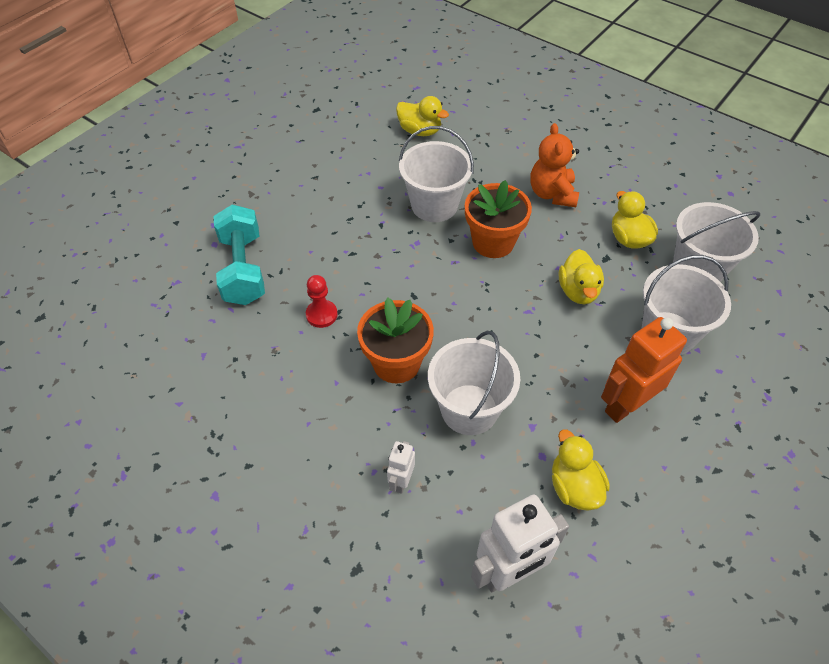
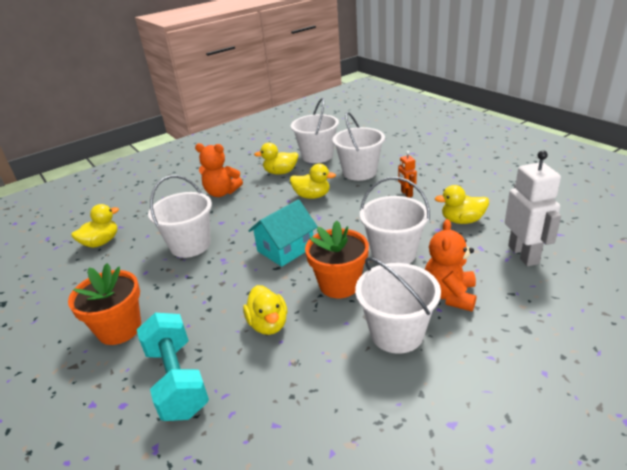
camera: 70 degrees left, 20 degrees down
turquoise dumbbell [214,205,265,305] -> turquoise dumbbell turned 60 degrees clockwise [137,313,209,421]
red pawn [306,275,338,328] -> yellow duck [243,285,287,335]
white robot [387,441,415,494] -> orange teddy bear [425,219,476,311]
orange flower pot [465,180,532,258] -> orange flower pot moved to [68,263,141,345]
orange robot [601,317,687,423] -> orange robot [398,151,417,198], size x0.51
none -> turquoise house [248,199,318,267]
none -> white bucket [355,257,441,354]

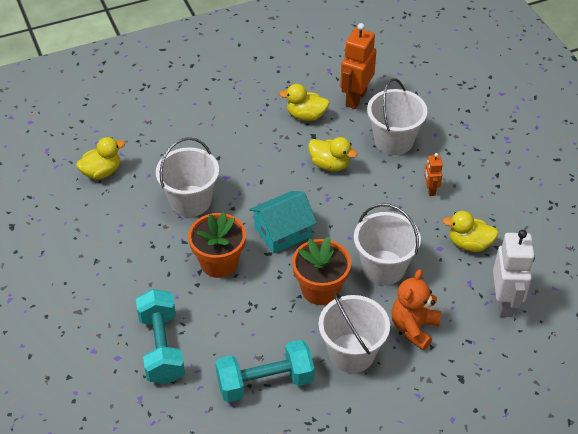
camera: 10 degrees right, 15 degrees up
orange flower pot [68,263,141,345] -> orange flower pot moved to [188,212,246,278]
orange teddy bear [195,143,243,197] -> none
yellow duck [243,285,287,335] -> none
white bucket [291,98,339,163] -> orange robot [340,23,376,109]
none -> turquoise dumbbell [215,340,314,403]

